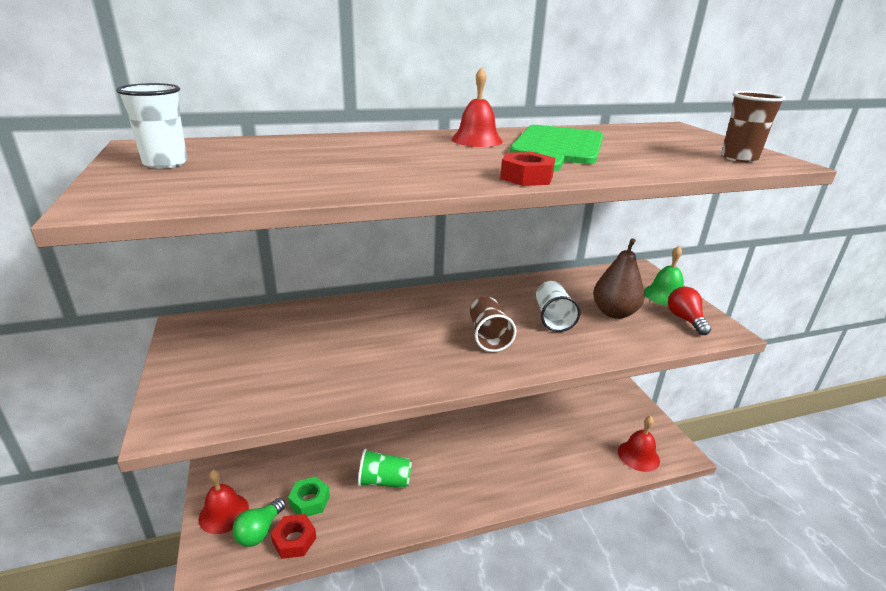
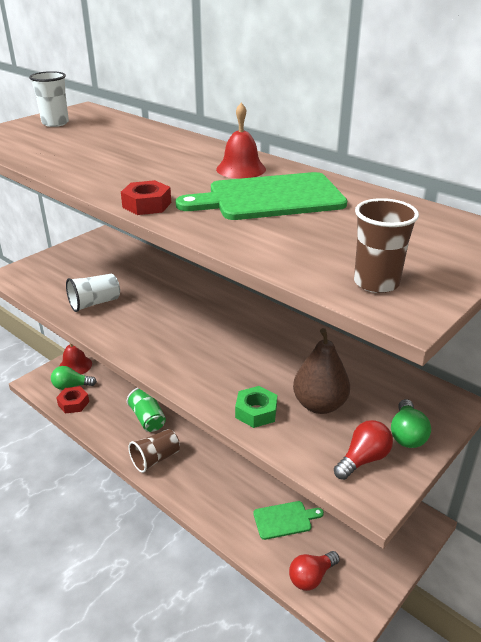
camera: 60 degrees right, 5 degrees up
green nut [288,477,330,517] -> green nut moved to [235,386,277,428]
brown cup [470,296,516,352] -> brown cup moved to [128,429,180,473]
white cup [536,281,581,332] -> white cup moved to [66,274,120,312]
red bell [618,416,660,472] -> red light bulb [289,551,340,591]
green bell [644,246,684,306] -> green light bulb [391,399,431,448]
none -> green cutting board [253,501,324,540]

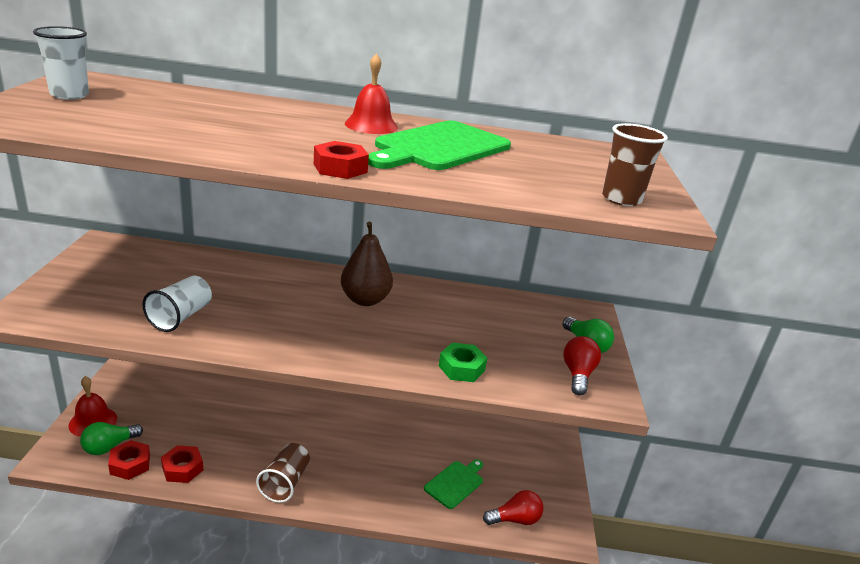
camera: 40 degrees left, 5 degrees down
green cup [127,388,166,432] -> none
red light bulb [289,551,340,591] -> red light bulb turned 120 degrees counterclockwise [483,490,543,525]
brown pear [293,328,350,414] -> brown pear moved to [341,222,393,306]
none -> red nut [161,445,203,483]

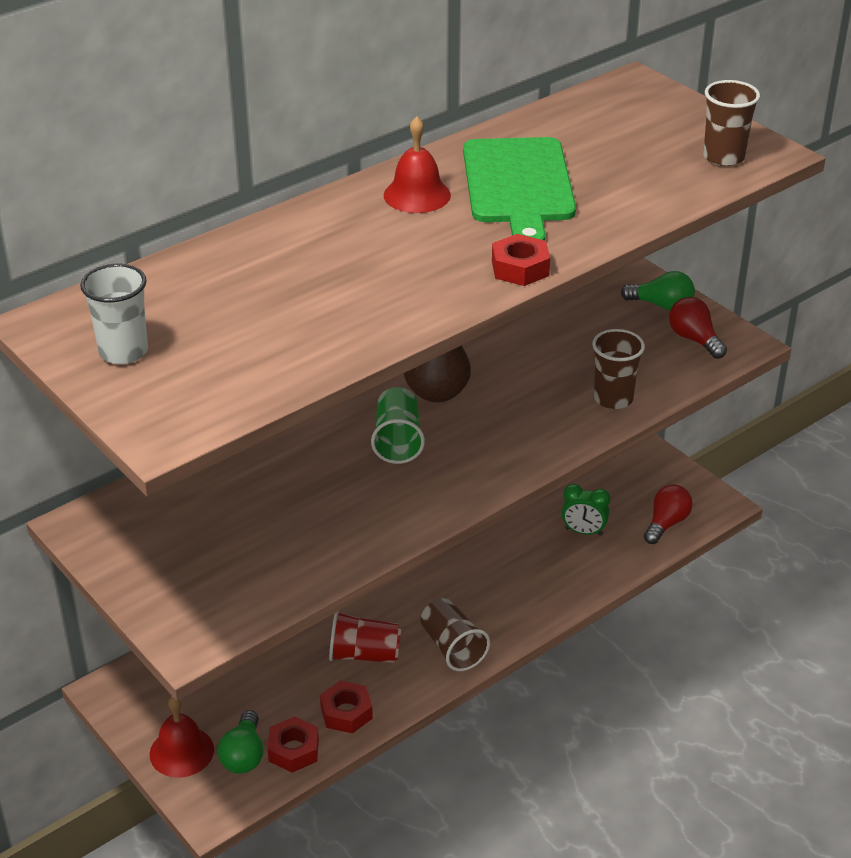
camera: 40 degrees left, 10 degrees up
white cup [143,276,212,332] -> none
green cutting board [424,459,483,509] -> green clock [562,484,610,536]
green nut [439,342,487,382] -> brown cup [592,329,645,409]
none -> red cup [329,612,401,663]
none -> green cup [371,387,425,464]

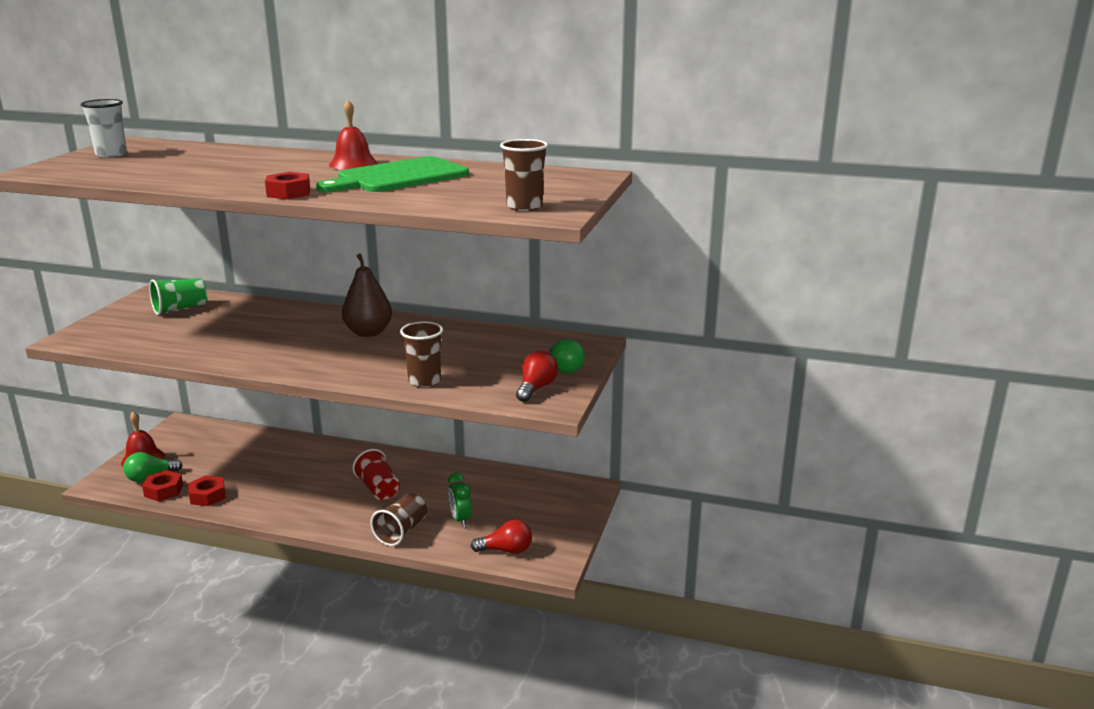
camera: 55 degrees right, 15 degrees down
red cup [329,612,401,663] -> red cup moved to [353,449,400,501]
green cup [371,387,425,464] -> green cup moved to [149,278,207,315]
brown cup [421,598,490,671] -> brown cup moved to [370,493,427,546]

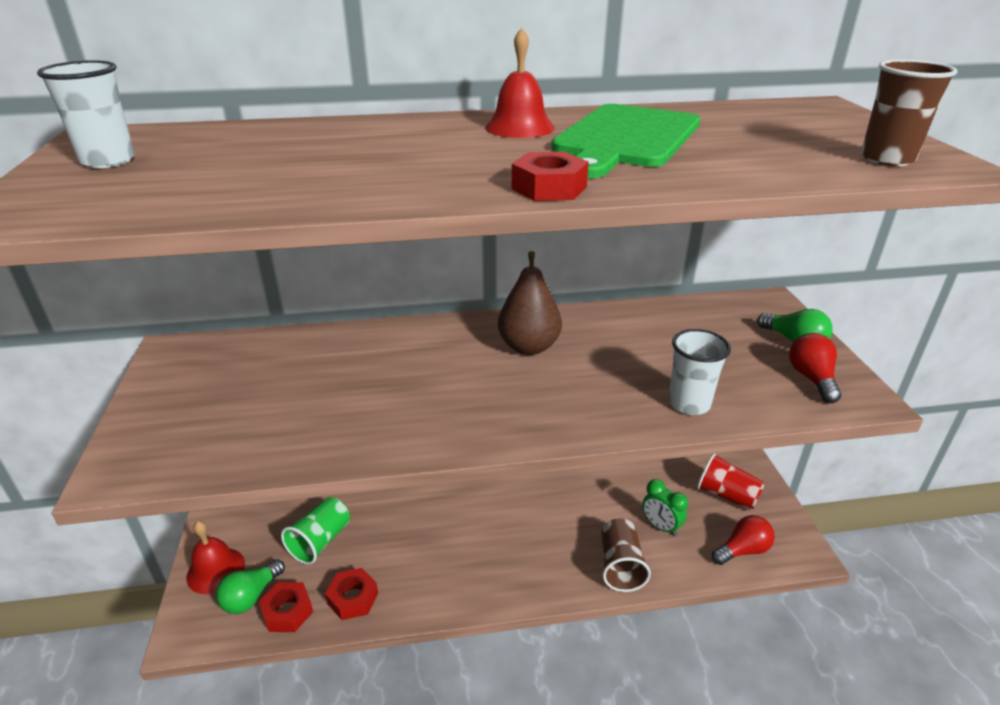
camera: 25 degrees left, 10 degrees up
green cup [149,278,207,315] -> green cup moved to [281,497,350,565]
red cup [353,449,400,501] -> red cup moved to [697,454,765,510]
brown cup [400,321,443,387] -> white cup [668,329,731,415]

